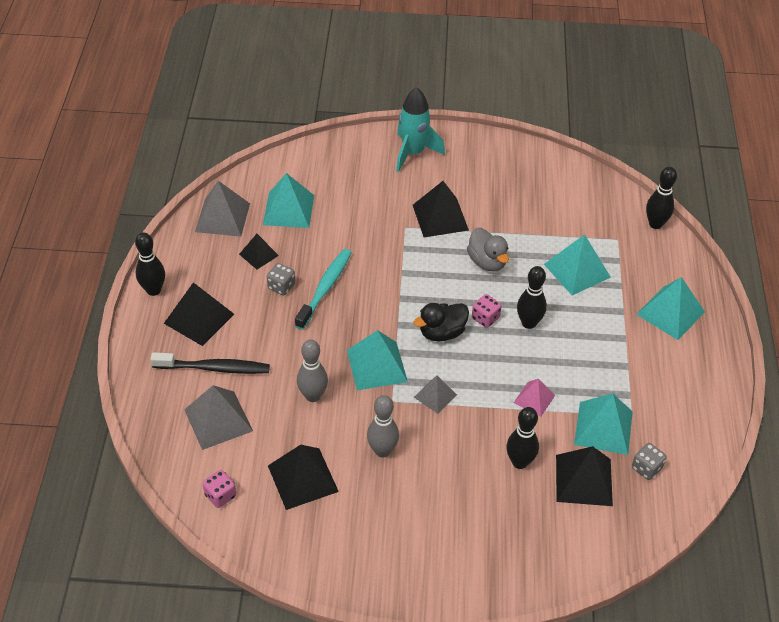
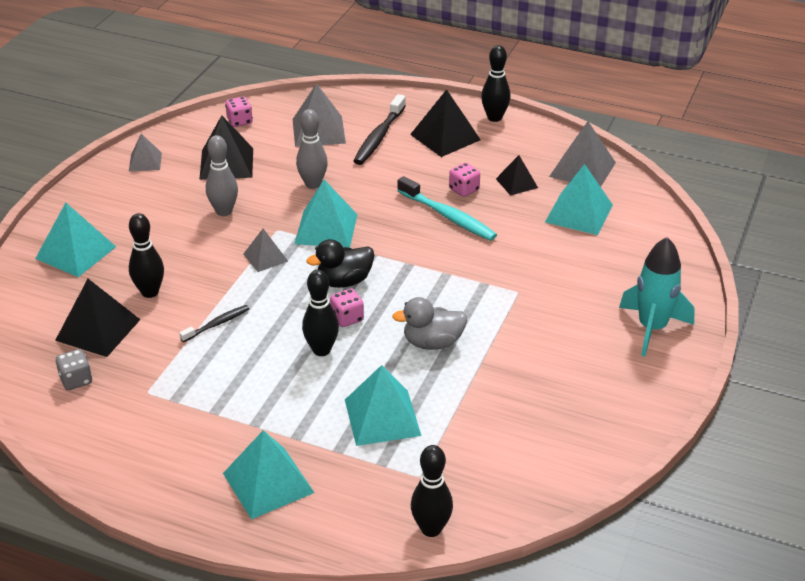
camera: 110 degrees right, 10 degrees down
grey dice [267,263,295,295] -> pink dice [449,163,480,197]
black pyramid [413,181,469,237] -> none
black duck [414,303,469,342] -> black duck turned 105 degrees counterclockwise [306,239,374,288]
pink pyramid [514,379,555,417] -> black toothbrush [179,305,249,342]
turquoise pyramid [574,393,633,455] -> turquoise pyramid moved to [35,203,116,277]
none -> grey pyramid [129,134,162,171]

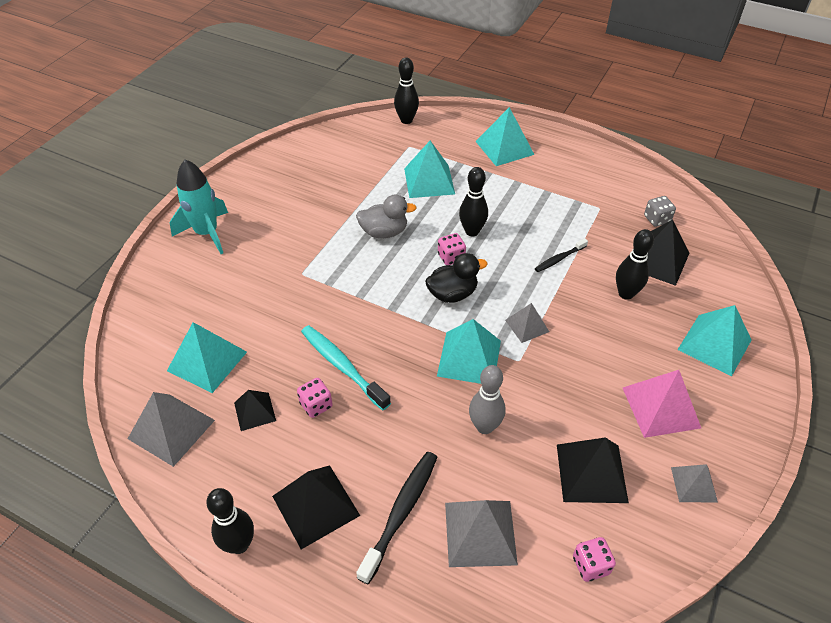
camera: 175 degrees left, 10 degrees up
grey bowling pin [206,135,238,216] -> none
none -> pink pyramid [623,370,701,438]

